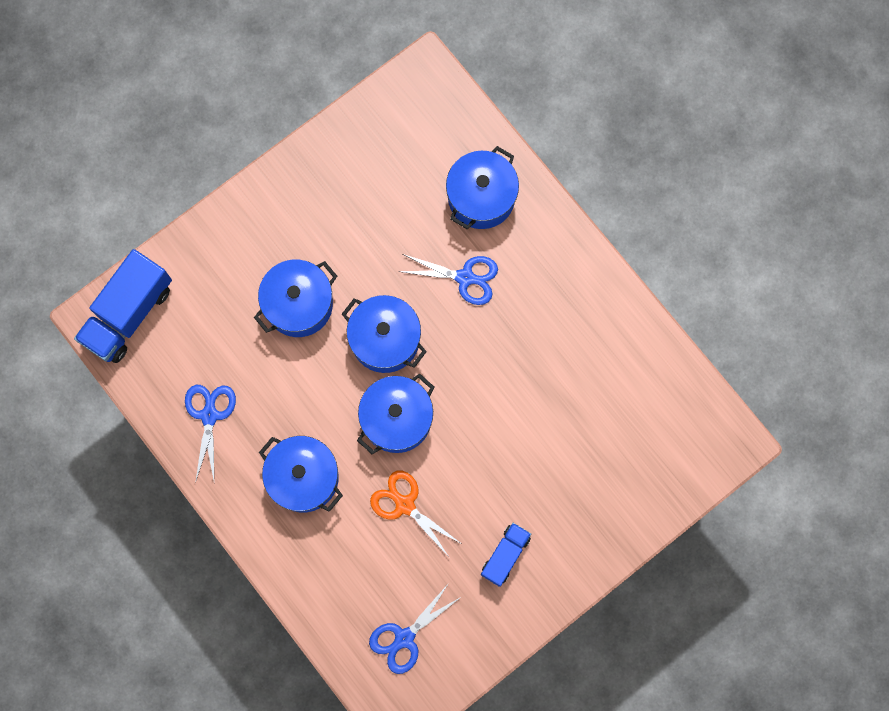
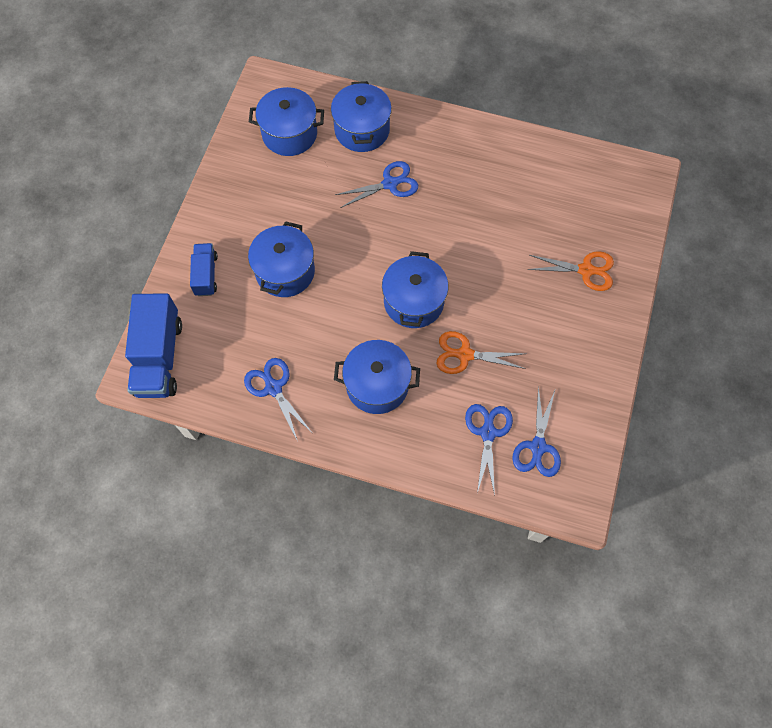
camera: 35 degrees left, 10 degrees down
blue pot [342,295,427,373] -> blue pot moved to [249,87,324,156]
blue truck [481,523,531,587] -> blue truck moved to [190,243,218,296]
none -> blue scissors [465,404,513,496]
none -> orange scissors [527,251,614,291]

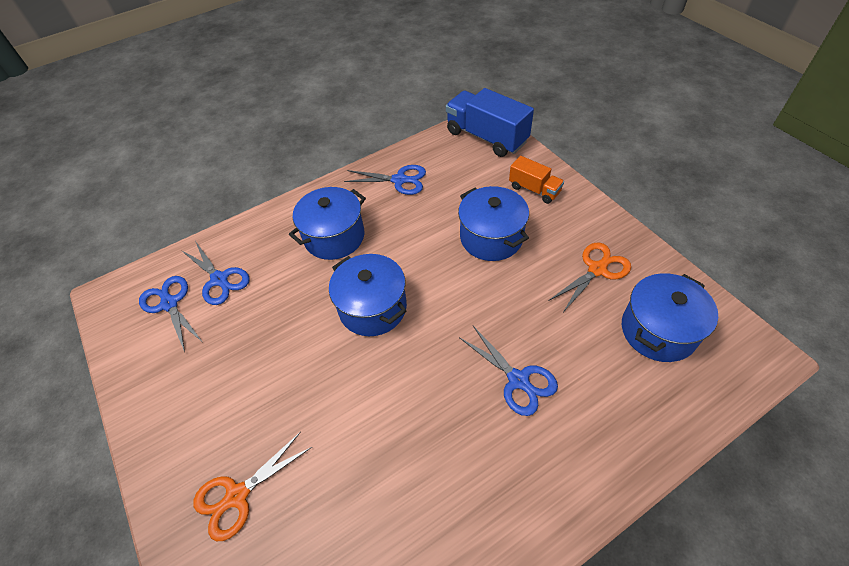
camera: 135 degrees right, 15 degrees down
blue truck [190,243,218,296] -> orange truck [509,156,564,204]
blue pot [331,81,392,152] -> none
blue scissors [335,161,418,208] -> blue scissors turned 60 degrees counterclockwise [460,326,558,416]
orange scissors [436,331,526,374] -> orange scissors moved to [548,243,631,312]

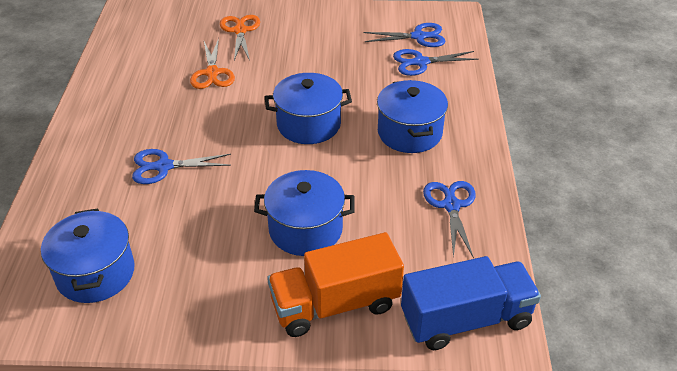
camera: 120 degrees right, 10 degrees down
blue scissors [344,165,426,195] -> blue scissors turned 135 degrees clockwise [423,181,476,258]
orange truck [509,156,564,204] -> orange truck [267,232,404,337], size x1.78
orange scissors [548,243,631,312] -> orange scissors moved to [190,38,235,89]

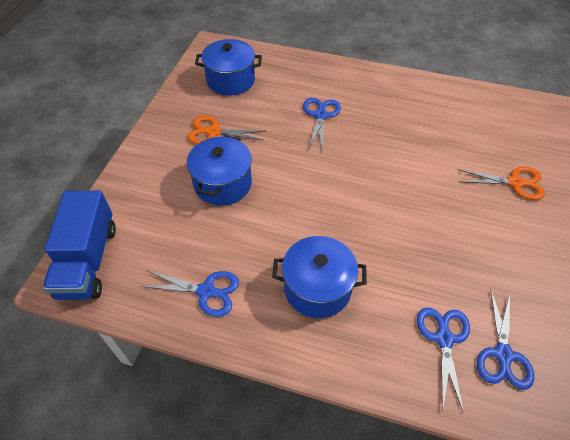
camera: 105 degrees right, 10 degrees up
orange scissors [190,38,235,89] -> orange scissors moved to [188,116,266,144]
blue pot [265,73,352,144] -> none
orange truck [267,232,404,337] -> none

